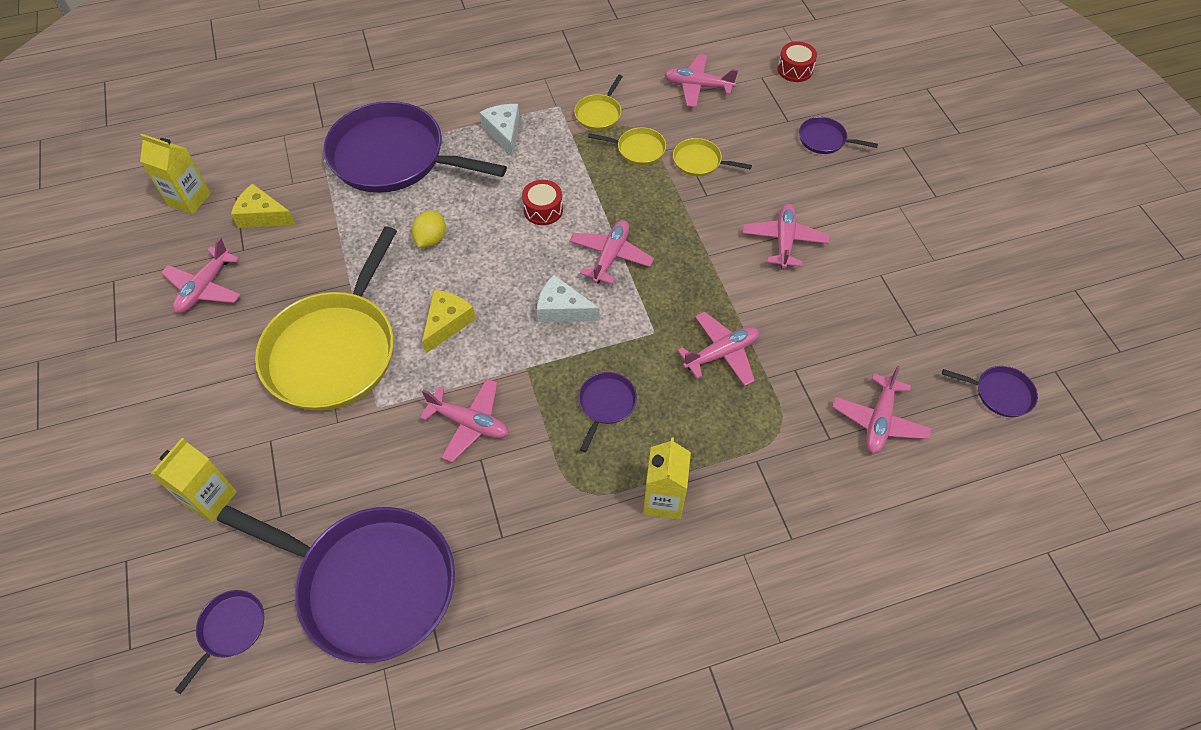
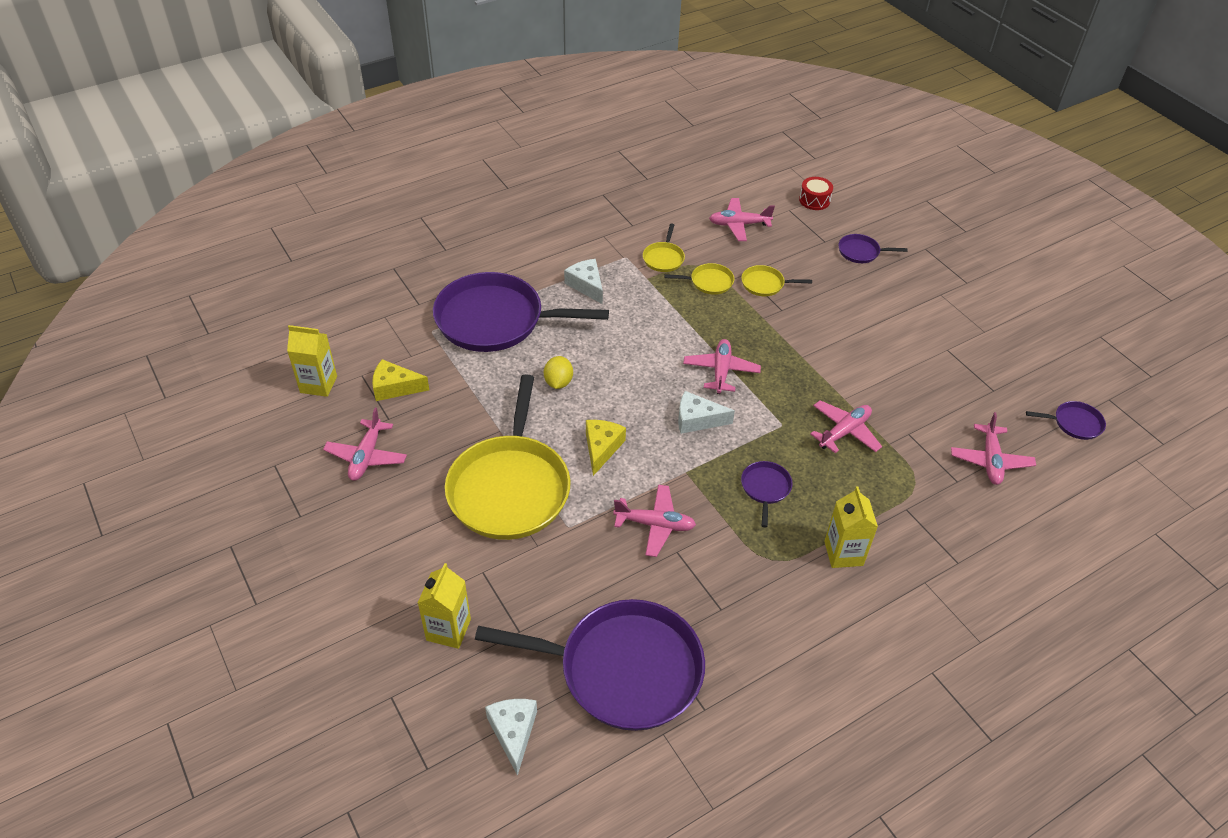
camera: 15 degrees left, 10 degrees down
purple pan [174,590,264,694] -> white cheese [485,699,537,776]
red drum [522,180,563,225] -> none
pink plane [743,204,830,269] -> none

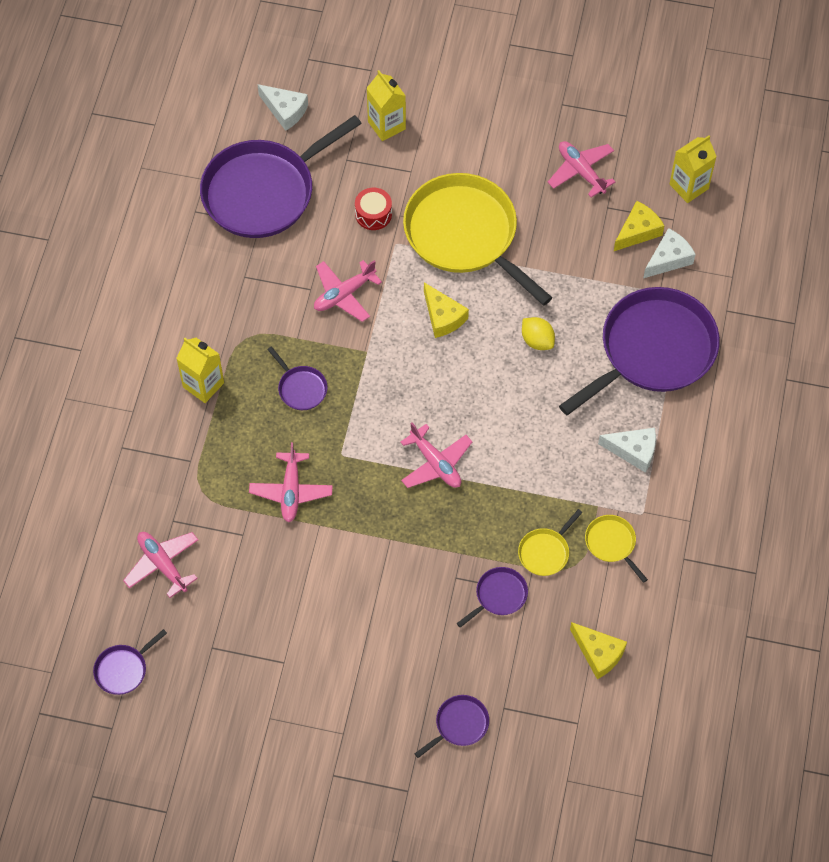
camera: 135 degrees right, 15 degrees up
white cheese [678,391,735,434] -> white cheese moved to [643,228,696,278]
pink plane [709,198,775,241] -> yellow cheese [570,622,627,679]
yellow pan [741,265,812,296] -> purple pan [457,567,528,628]
red drum [799,177,833,210] -> red drum moved to [355,188,392,230]

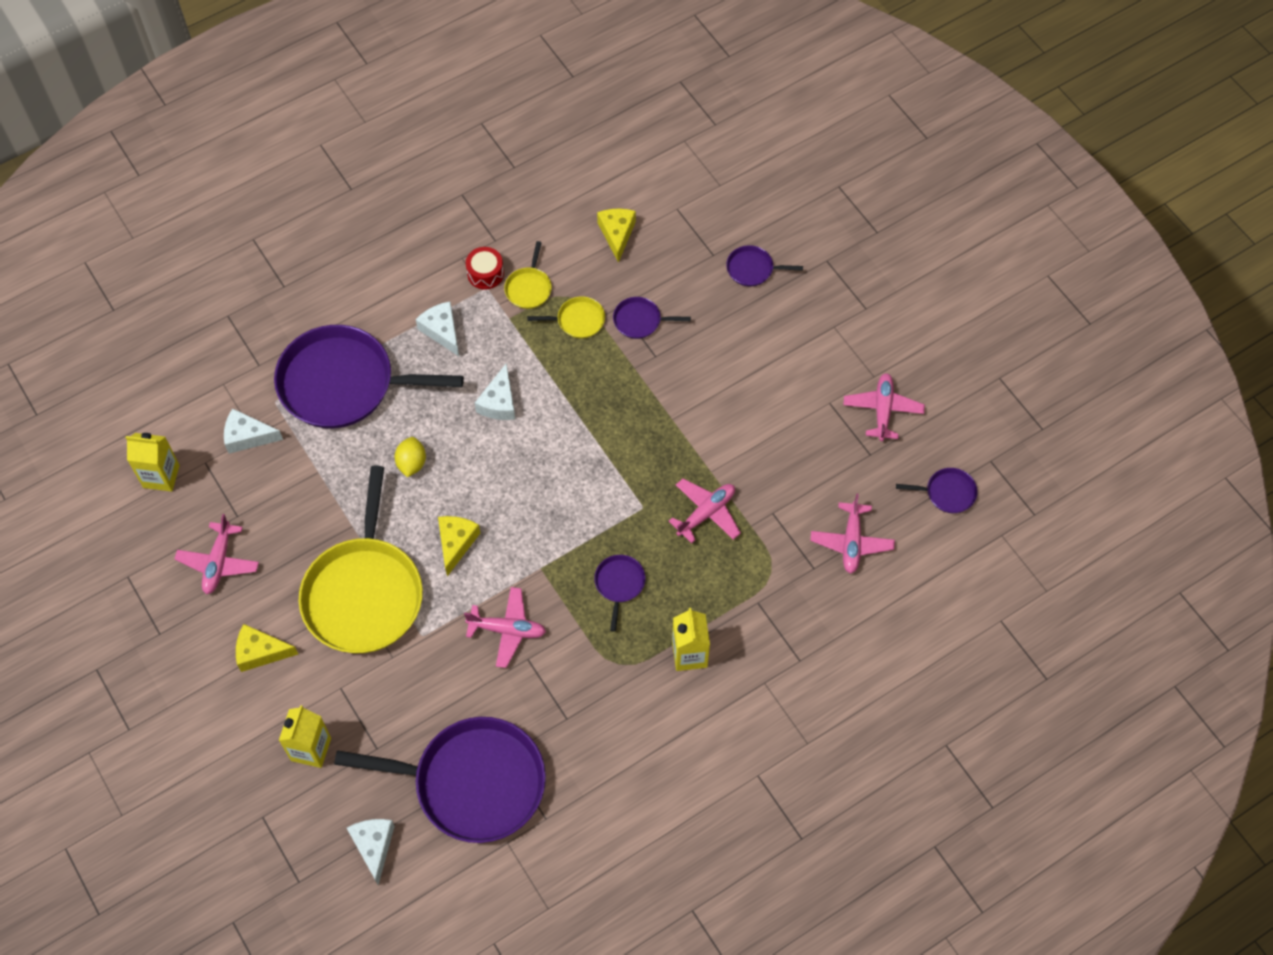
camera: 135 degrees left, 0 degrees up
red drum [355,188,392,230] -> red drum moved to [466,247,504,289]
pink plane [401,422,472,488] -> pink plane moved to [843,373,925,441]
yellow cheese [614,201,664,251] -> yellow cheese moved to [236,624,298,672]
none -> white cheese [475,363,515,420]

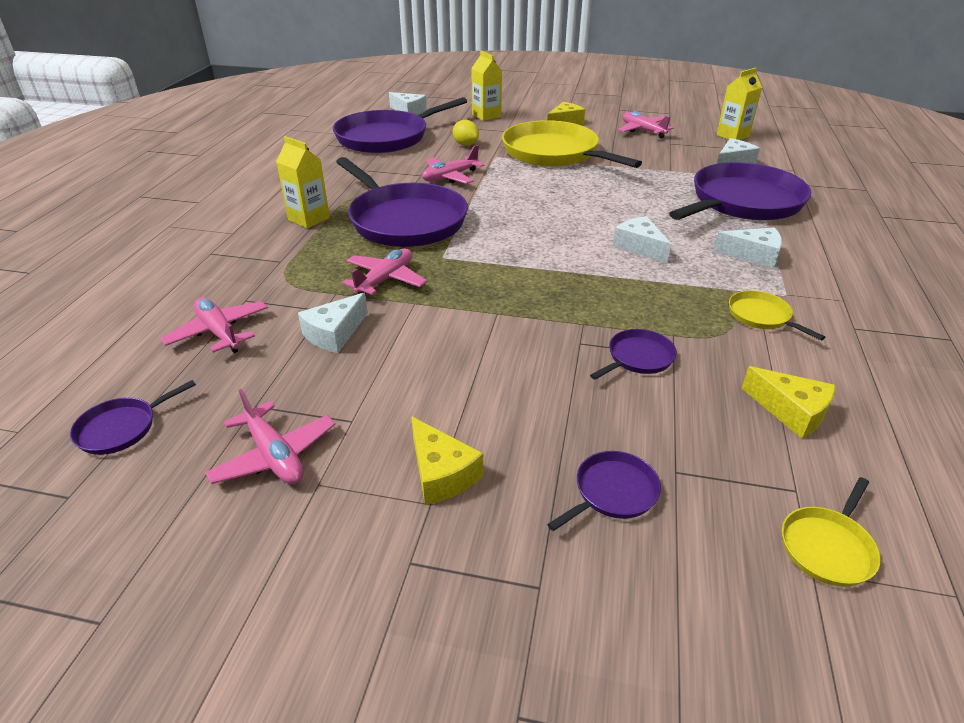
camera: 135 degrees right, 25 degrees down
yellow lemon [395,437,426,477] -> yellow lemon moved to [453,120,479,146]
yellow cheese [438,516,480,576] -> yellow cheese moved to [411,416,483,505]
red drum [466,247,504,289] -> none
yellow pan [527,296,605,339] -> yellow pan moved to [782,477,881,587]
purple pan [594,555,646,632] -> purple pan [336,157,468,247], size x2.39
pink plane [669,479,741,543] -> pink plane turned 150 degrees counterclockwise [342,248,427,295]
none -> white cheese [298,293,368,353]

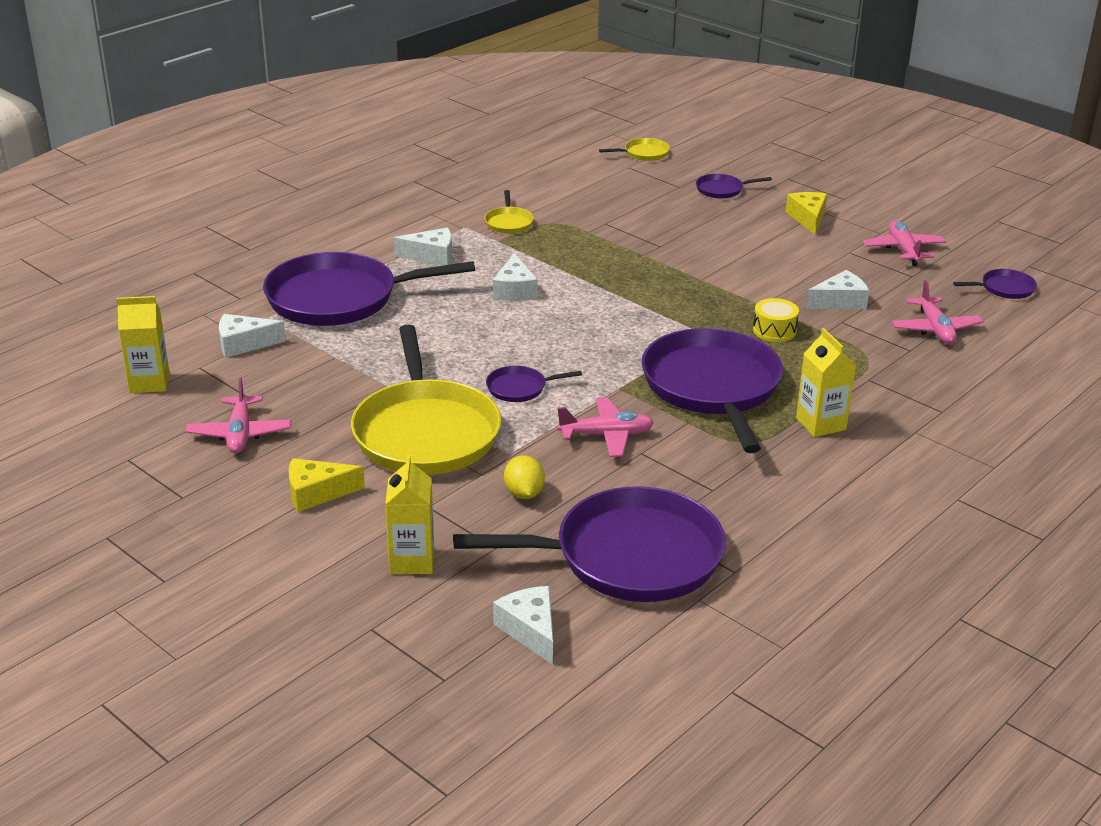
camera: 150 degrees left, 5 degrees down
pink plane [342,248,427,295] -> yellow drum [753,298,799,342]
purple pan [590,329,677,380] -> purple pan moved to [486,366,582,402]
white cheese [714,227,782,268] -> white cheese turned 135 degrees clockwise [394,228,452,265]
yellow cheese [742,366,836,439] -> none

